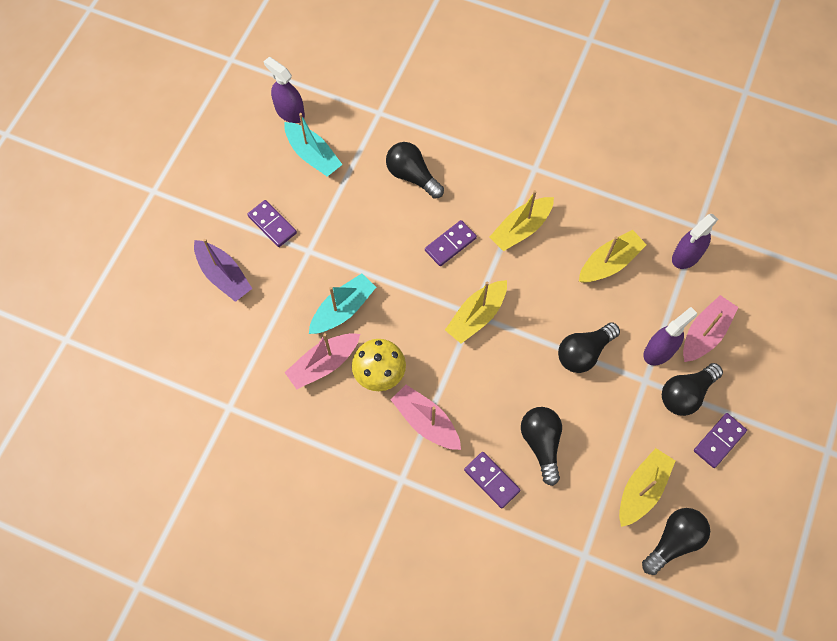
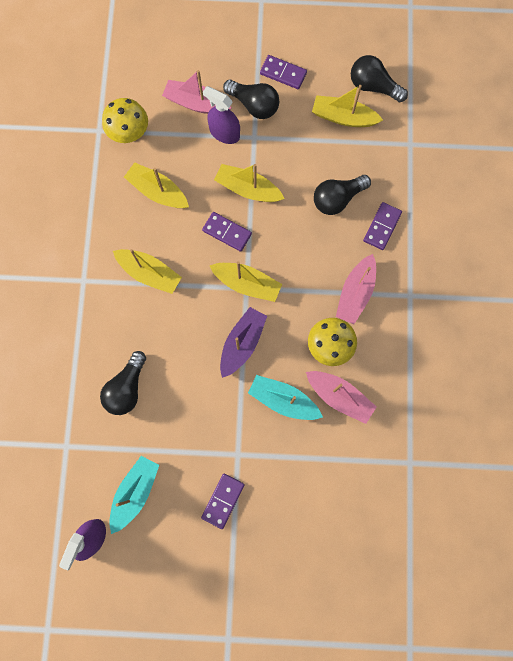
camera: 110 degrees left, 10 degrees up
purple boat [194,239,252,302] -> purple boat moved to [220,307,267,378]
purple domino [425,220,477,266] -> purple domino moved to [202,212,252,252]
black light bulb [558,322,620,373] -> yellow boat [214,164,285,202]
purple spray bottle [672,214,718,269] -> yellow mushroom [102,98,148,143]

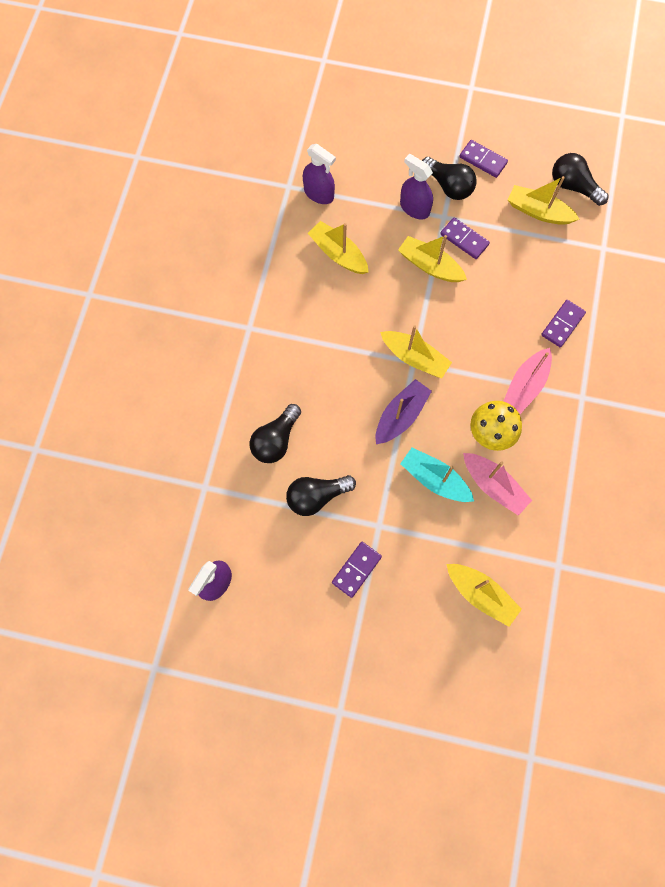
camera: 10 degrees right, 5 degrees down
yellow mushroom [102,98,148,143] -> purple spray bottle [303,144,336,204]
turquoise boat [109,456,159,534] -> none
yellow boat [113,249,182,294] -> yellow boat moved to [447,564,522,627]
pink boat [162,70,232,114] -> none
purple domino [202,212,252,252] -> purple domino moved to [440,217,490,259]
black light bulb [314,175,371,215] -> black light bulb moved to [286,475,356,516]

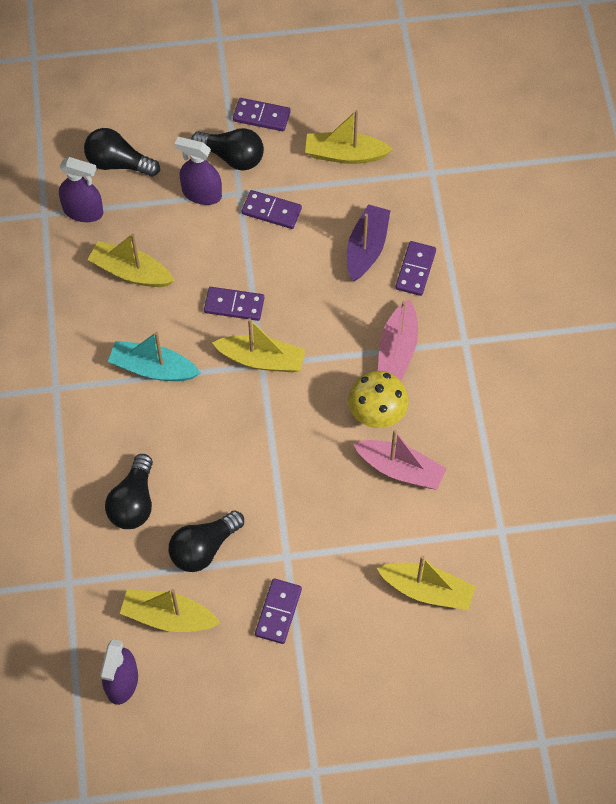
camera: 20 degrees left, 10 degrees down
purple boat [376,379,432,444] -> purple boat moved to [347,204,391,281]
yellow boat [398,235,467,282] -> yellow boat moved to [120,589,221,632]
turquoise boat [400,448,474,502] -> turquoise boat moved to [108,332,201,381]
black light bulb [552,153,609,206] -> black light bulb moved to [84,128,160,177]
none -> purple domino [204,287,264,321]

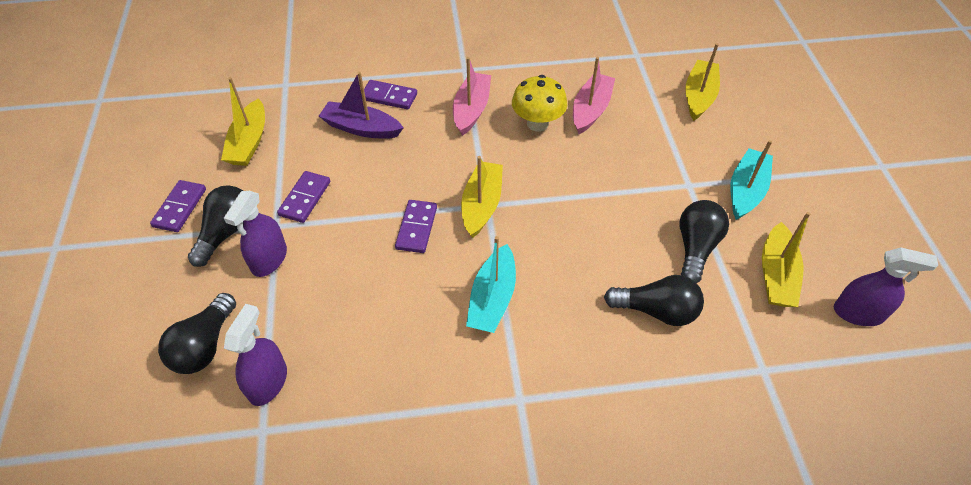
camera: 90 degrees left, 10 degrees down
yellow boat [87,233,174,287] -> none
black light bulb [169,510,244,572] -> black light bulb turned 120 degrees counterclockwise [680,200,729,283]
purple domino [255,578,302,644] -> turquoise boat [730,140,773,220]
pink boat [378,299,418,381] -> pink boat turned 90 degrees counterclockwise [453,57,491,136]

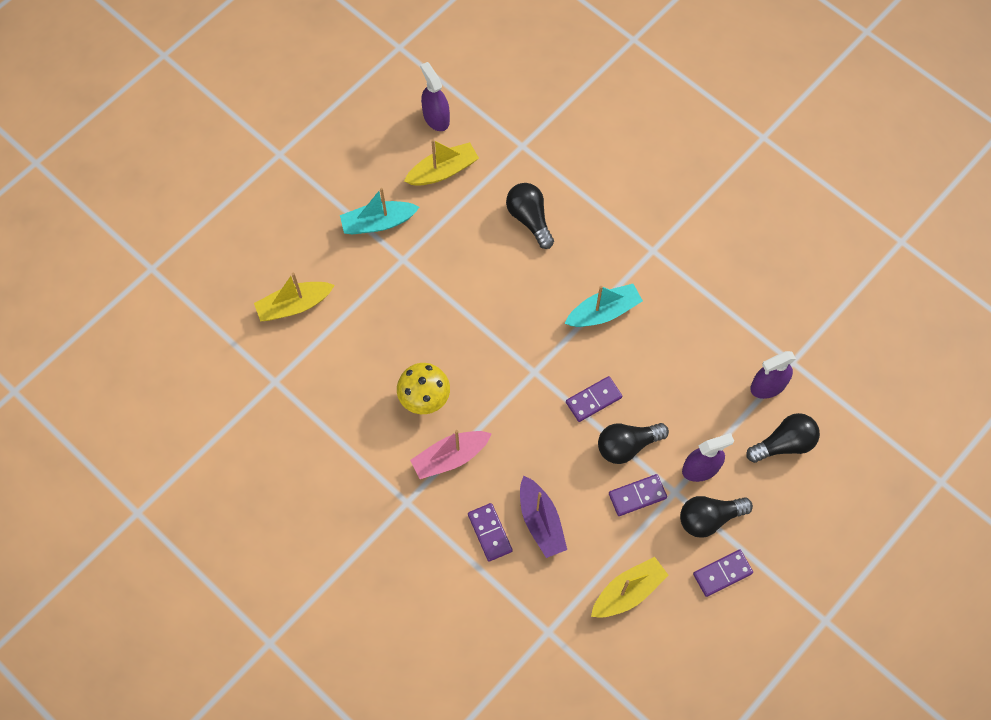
camera: 130 degrees left, 15 degrees up
yellow boat [461,156,503,238] -> none
pink boat [573,57,615,134] -> none
black light bulb [680,200,729,283] -> black light bulb moved to [598,423,669,464]

